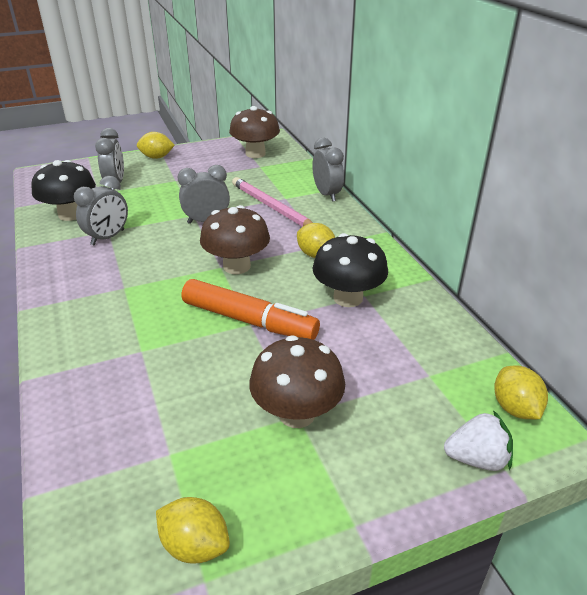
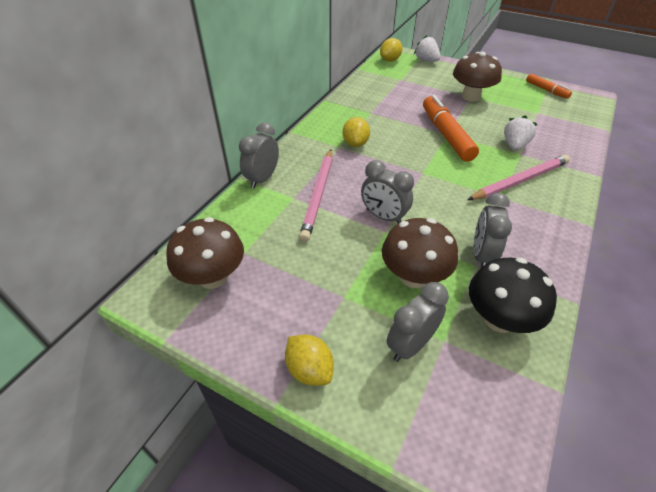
camera: 130 degrees left, 10 degrees up
grey clock [74,176,128,245] -> grey clock turned 75 degrees counterclockwise [473,193,512,268]
yellow lemon [156,497,230,564] -> orange marker [526,73,572,99]
brown mushroom [200,205,270,274] -> brown mushroom moved to [382,218,458,288]
black mushroom [312,233,388,307] -> none
none -> pink pencil [468,155,570,200]
none -> white strawberry [504,115,537,150]

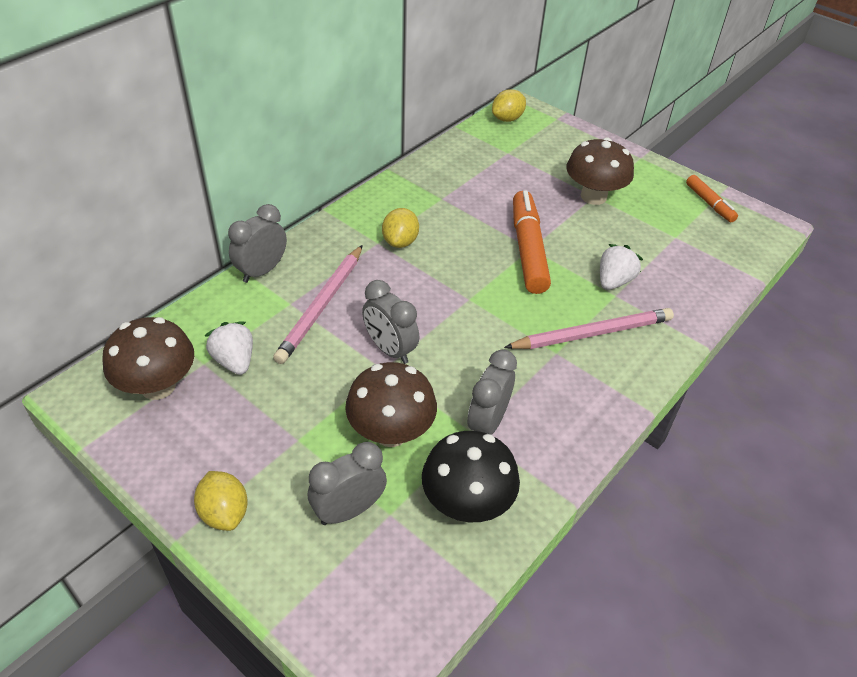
camera: 10 degrees right, 0 degrees up
white strawberry [414,35,440,62] -> white strawberry moved to [205,322,253,375]

